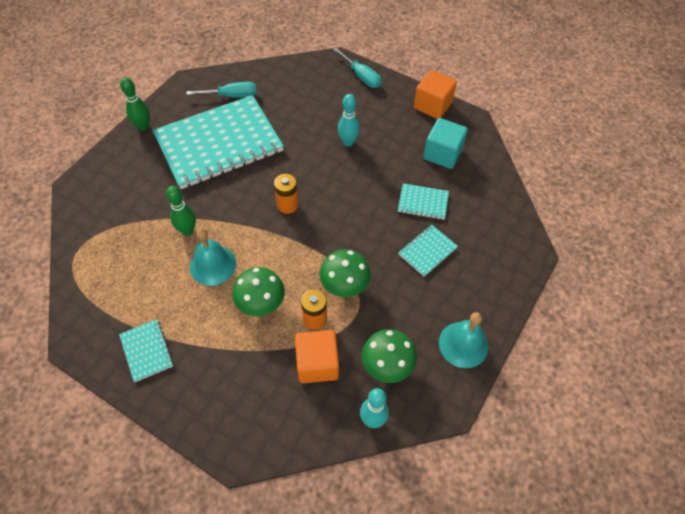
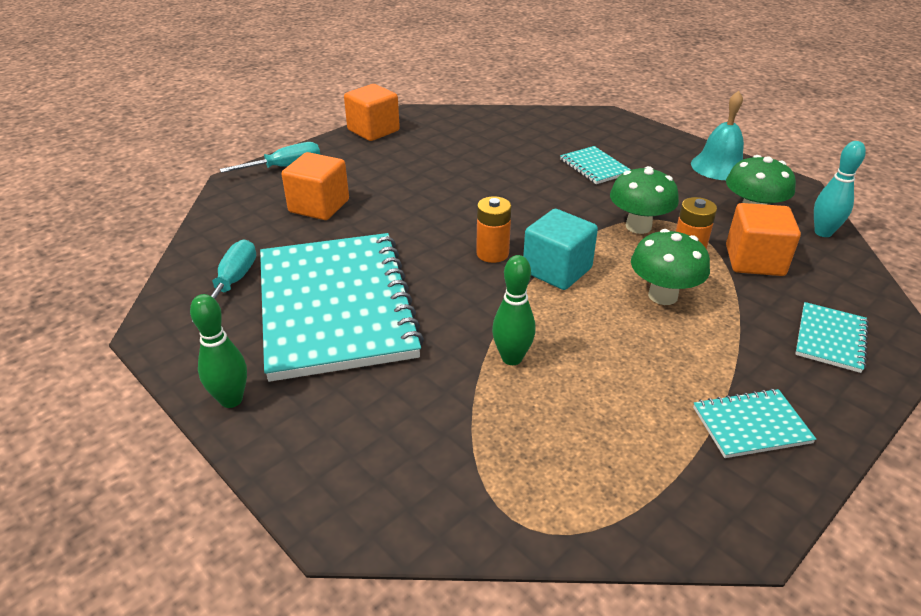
camera: 75 degrees left, 20 degrees down
turquoise bell [190,228,236,286] -> none
turquoise bowling pin [338,94,360,147] -> none
turquoise notebook [398,183,449,220] -> turquoise notebook moved to [795,302,868,373]
turquoise cube [424,118,468,169] -> turquoise cube moved to [523,209,598,290]
none -> orange cube [281,152,349,220]

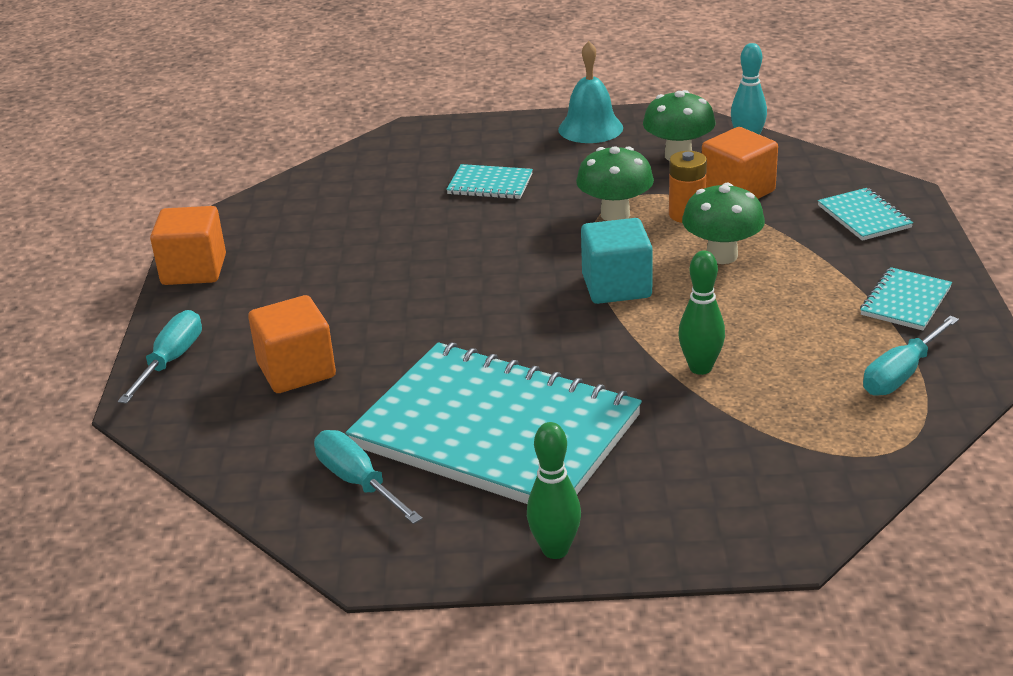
camera: 45 degrees left, 5 degrees down
orange battery [476,196,512,263] -> none
none -> turquoise screwdriver [863,316,959,396]

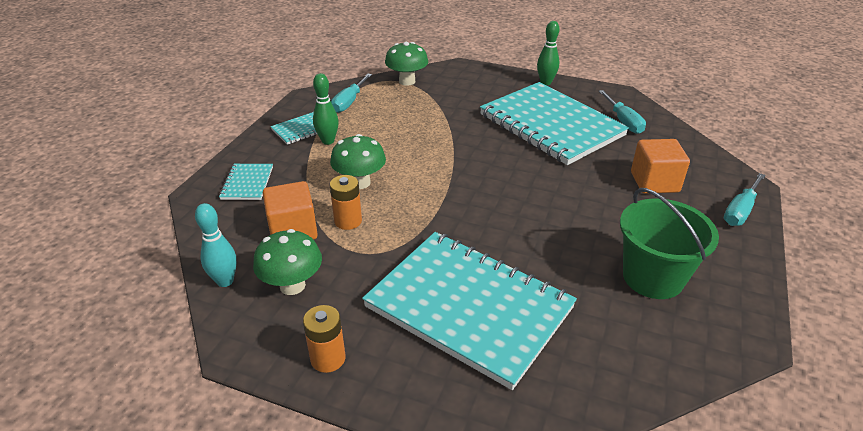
camera: 160 degrees left, 5 degrees up
orange cube [150,206,226,285] -> none
turquoise notebook [446,164,533,199] -> turquoise notebook [362,232,577,390], size x2.44
turquoise bell [558,41,623,143] -> orange battery [303,305,346,373]
green mushroom [576,146,654,221] -> green mushroom moved to [385,42,428,86]
turquoise cube [581,218,653,304] -> none
green bowling pin [678,250,725,375] -> green bowling pin moved to [313,73,339,145]
turquoise screwdriver [863,316,959,396] -> turquoise screwdriver turned 135 degrees clockwise [331,74,372,113]
none -> green bucket [620,188,719,299]

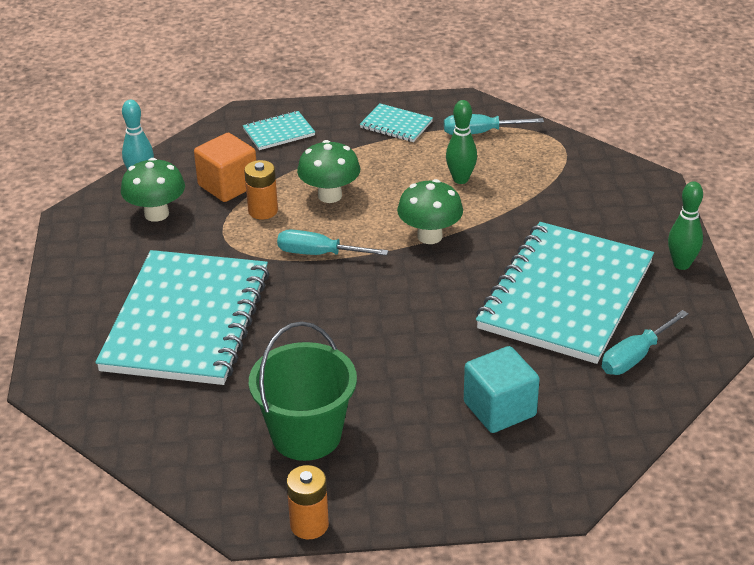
camera: 65 degrees right, 0 degrees up
orange battery [303,305,346,373] -> orange battery moved to [287,465,329,539]
green bowling pin [313,73,339,145] -> green bowling pin moved to [446,100,477,184]
green mushroom [385,42,428,86] -> green mushroom moved to [397,179,463,244]
orange cube [631,139,690,194] -> turquoise cube [464,346,540,433]
turquoise screwdriver [724,173,765,226] -> turquoise screwdriver moved to [277,229,388,256]

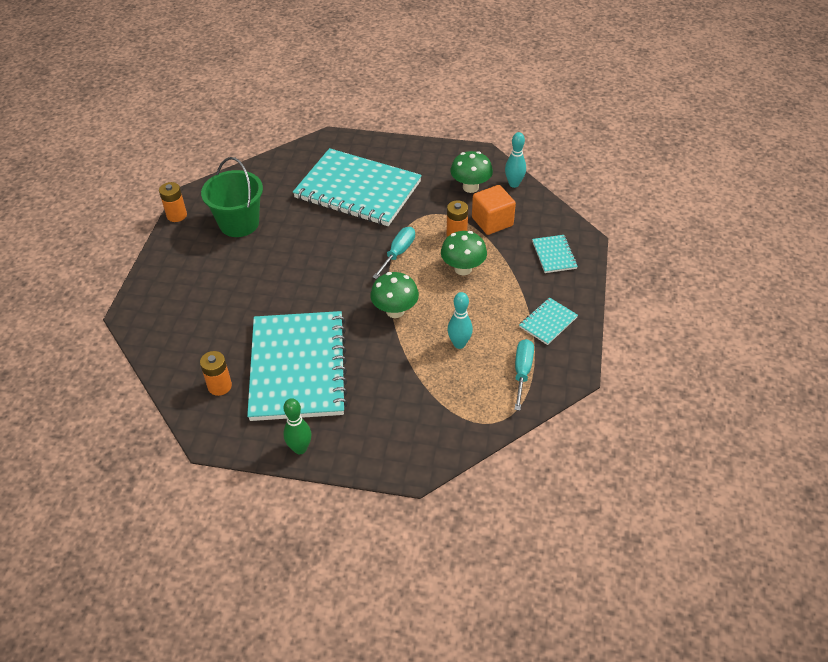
camera: 105 degrees right, 10 degrees up
green bowling pin [446,100,477,184] -> turquoise bowling pin [447,292,473,349]
turquoise cube [464,346,540,433] -> none
turquoise notebook [476,222,654,364] -> turquoise notebook turned 45 degrees clockwise [247,311,348,421]
turquoise screwdriver [602,310,689,375] -> orange battery [200,351,232,396]

